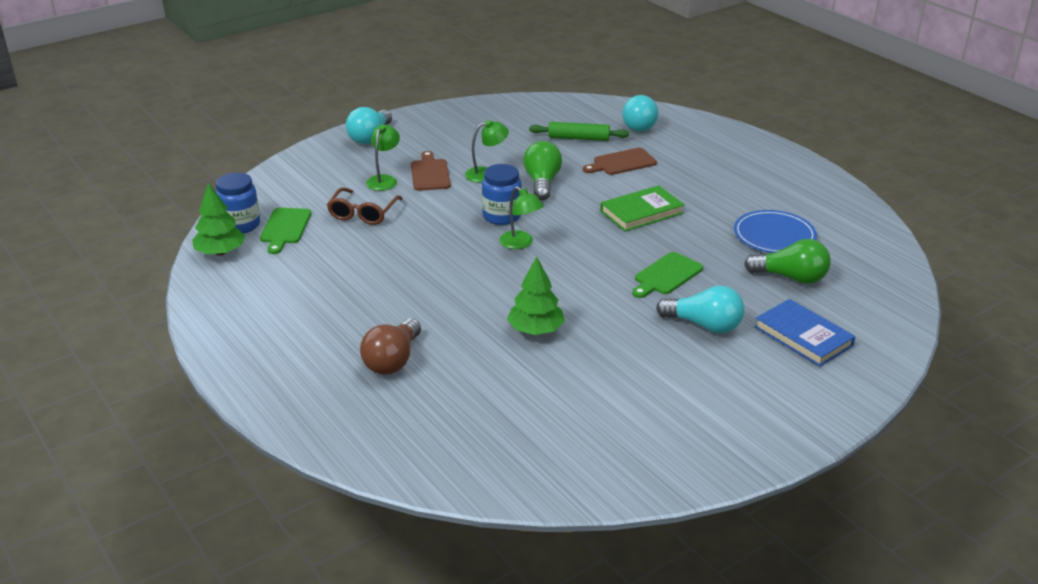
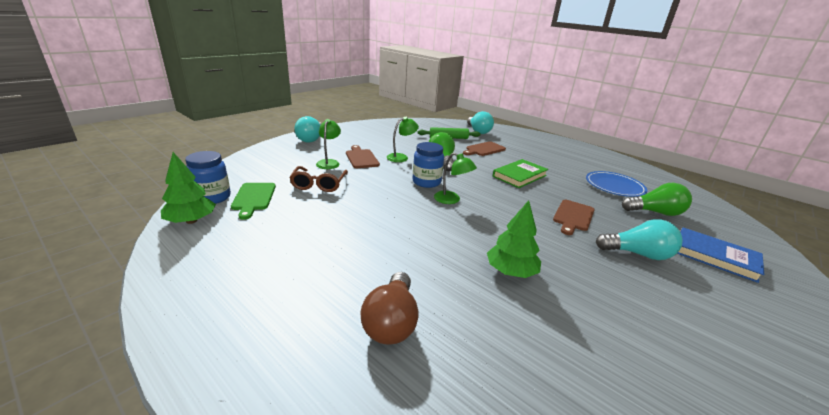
camera: 15 degrees left, 5 degrees down
green cutting board [632,252,703,298] -> brown cutting board [553,200,594,235]

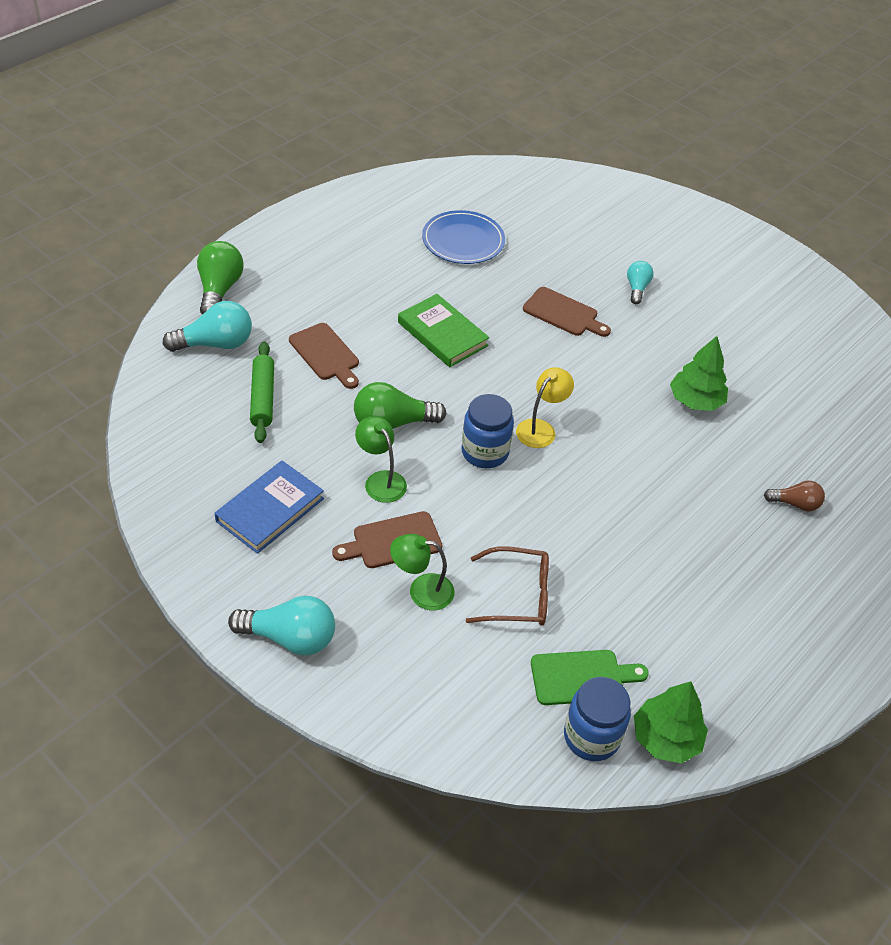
camera: 90 degrees left, 20 degrees up
brown light bulb [360,272,419,345] -> brown light bulb [764,481,825,511], size x0.59
green lamp [434,153,477,204] -> yellow lamp [516,367,574,448]
turquoise light bulb [596,219,682,260] -> turquoise light bulb [627,261,654,304], size x0.59
green light bulb [622,183,692,216] -> green light bulb moved to [197,241,244,315]
blue book [677,227,764,283] -> blue book moved to [214,460,324,554]

